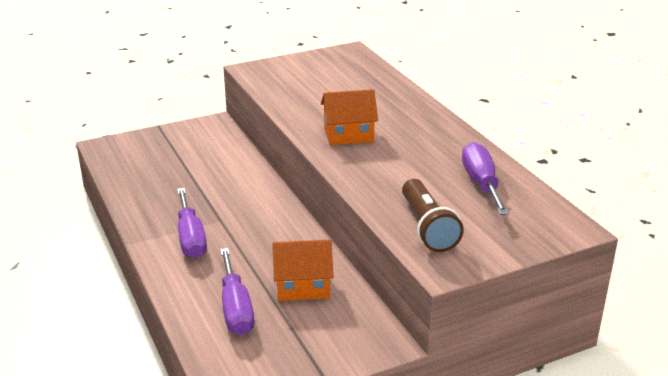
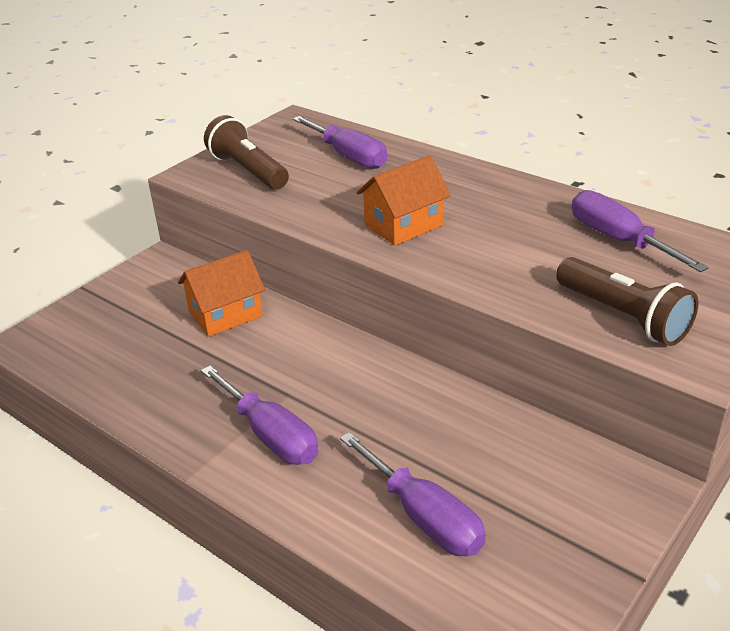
camera: 25 degrees left, 5 degrees up
orange house [272,240,334,301] -> orange house moved to [178,250,265,337]
none -> brown flashlight [204,115,289,190]
none -> purple screwdriver [293,116,387,169]

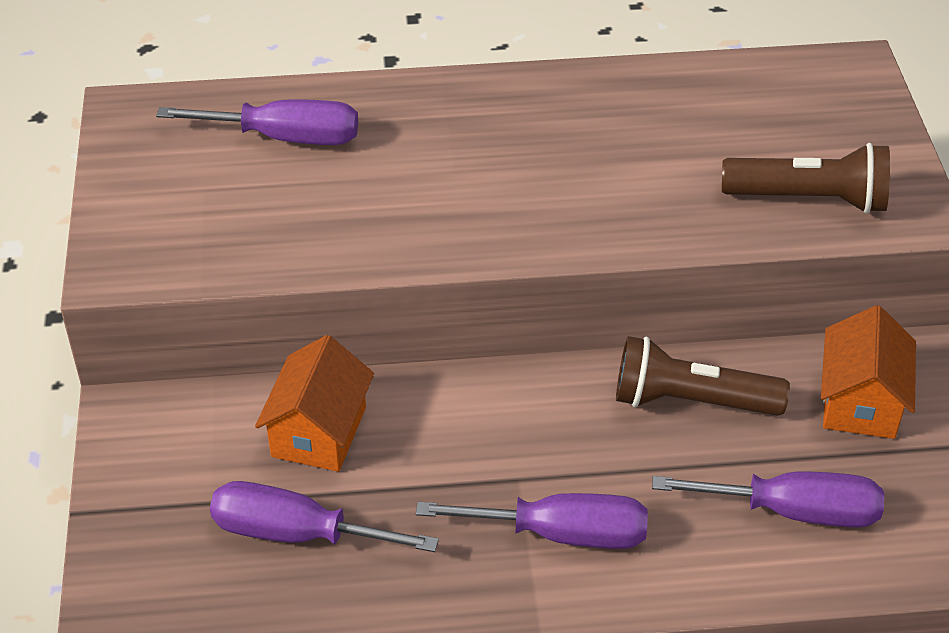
camera: 45 degrees left, 10 degrees up
brown flashlight [204,115,289,190] -> brown flashlight moved to [616,336,790,416]
orange house [356,155,451,246] -> orange house moved to [821,305,916,439]
purple screwdriver [572,190,709,272] -> purple screwdriver moved to [210,481,439,552]

